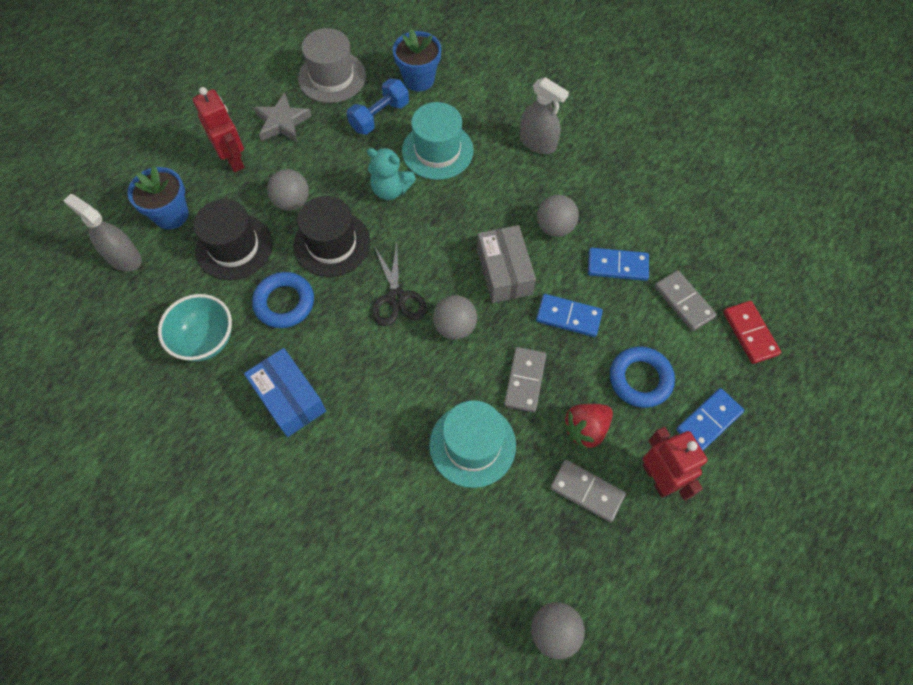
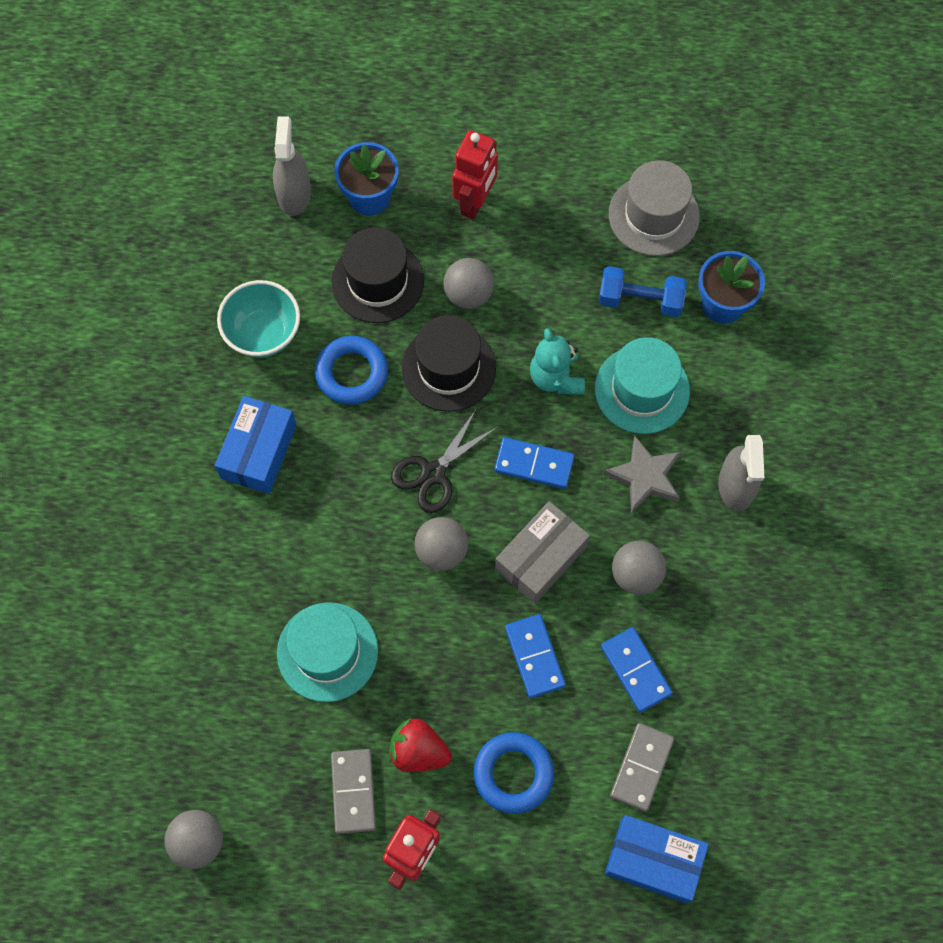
camera: 55 degrees right, 5 degrees up
grey star [253,93,312,142] -> grey star moved to [604,436,680,514]
grey domino [504,347,546,413] -> none
blue domino [676,388,744,451] -> blue domino moved to [494,437,575,489]
red domino [723,301,781,364] -> blue box [605,815,709,903]

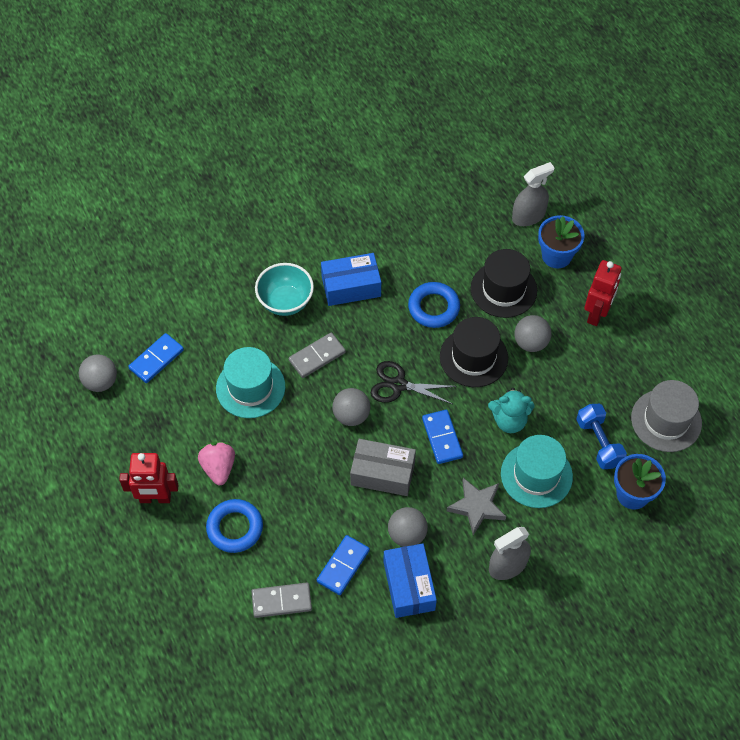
camera: 60 degrees right, 10 degrees down
turquoise bowl [217,280,300,358] -> turquoise bowl moved to [255,263,314,316]
grey domino [331,749,376,834] -> grey domino moved to [289,332,346,378]
red strawberry [389,718,452,772] -> pink strawberry [198,442,235,485]
red robot [452,130,498,220] -> red robot turned 60 degrees counterclockwise [584,260,622,326]
blue domino [505,614,566,698] -> blue domino moved to [128,333,184,383]
turquoise teddy bear [530,328,585,394] -> turquoise teddy bear turned 135 degrees counterclockwise [488,388,535,433]
blue box [605,815,709,903] -> blue box moved to [383,543,437,618]

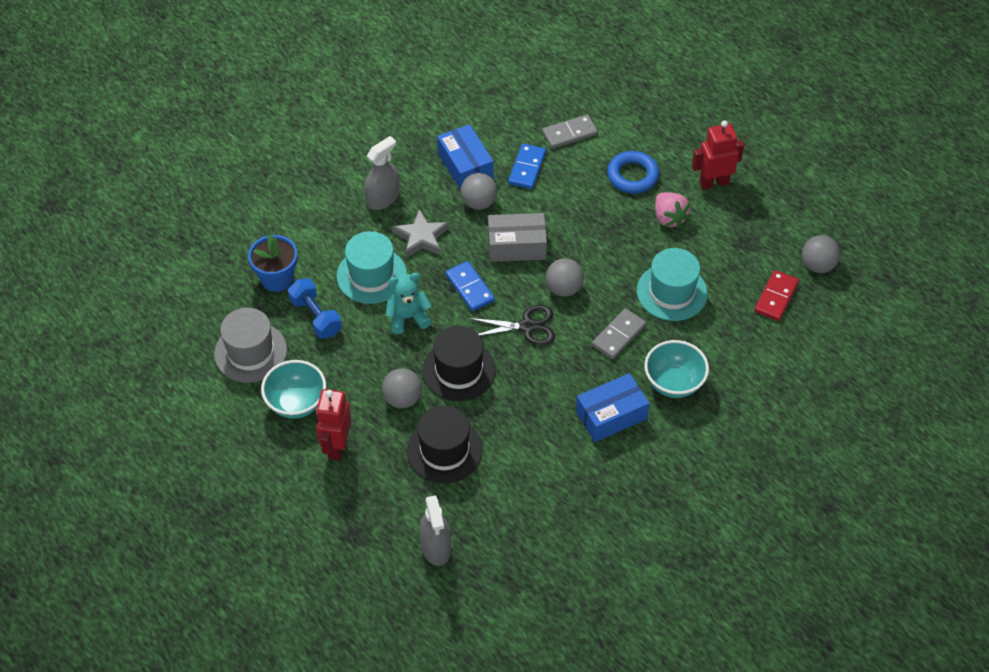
camera: 165 degrees right, 5 degrees down
blue domino [128,333,184,383] -> red domino [754,270,799,321]
blue ring [408,282,460,328] -> none
grey spray bottle [512,162,555,226] -> grey spray bottle turned 60 degrees counterclockwise [419,495,451,566]
blue flower pot [538,215,585,268] -> none
none -> turquoise bowl [261,360,326,419]

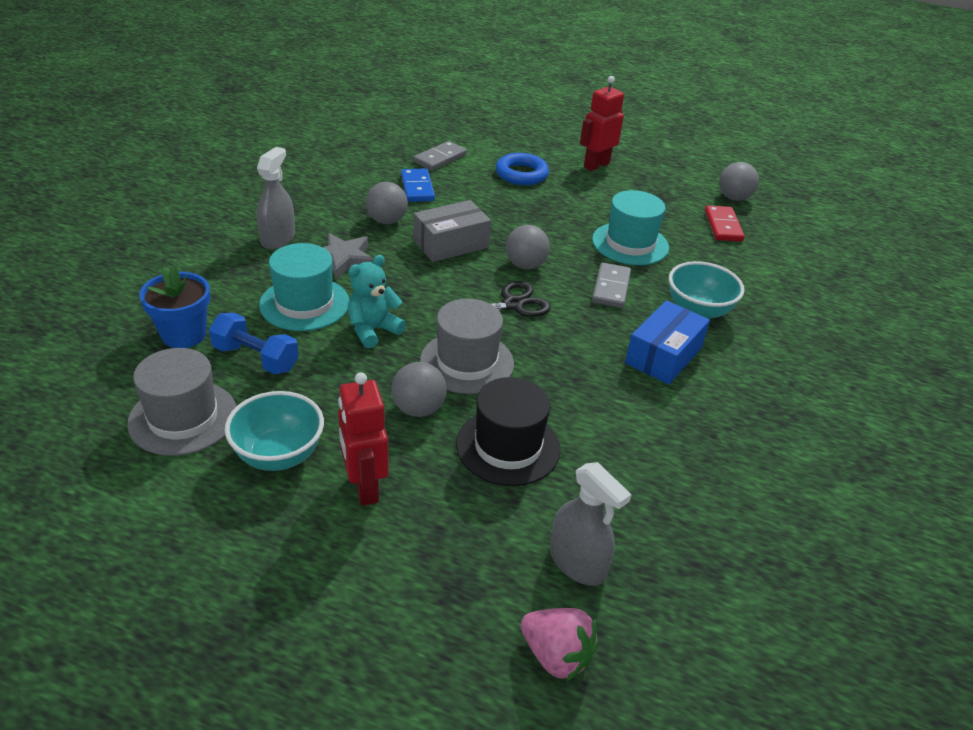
camera: 30 degrees left, 15 degrees down
black hat [422,326,496,401] -> grey hat [420,299,514,394]
blue box [437,124,493,190] -> none
blue domino [445,261,495,311] -> none
pink strawberry [655,192,690,228] -> pink strawberry moved to [521,608,598,682]

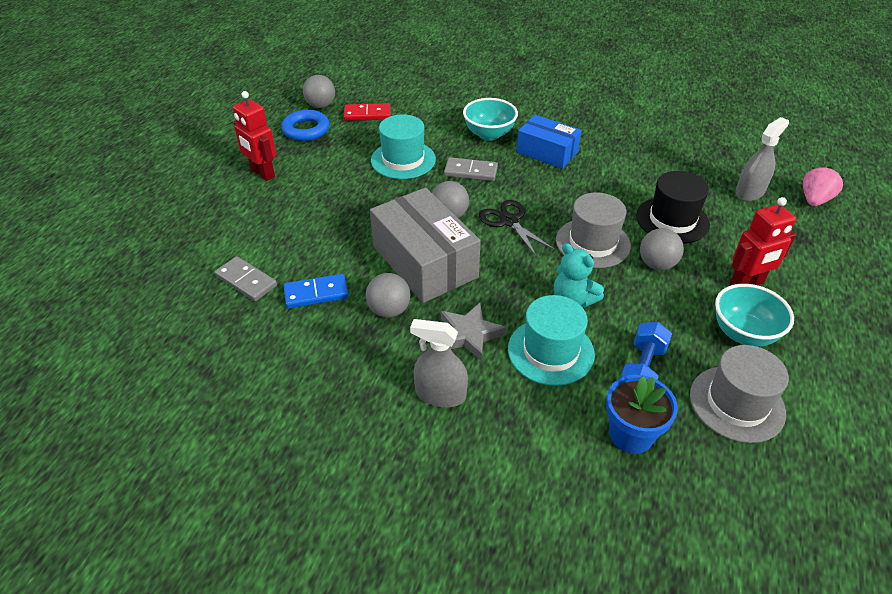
camera: 90 degrees left, 5 degrees up
grey box [413,200,491,262] -> grey box [370,188,481,303], size x1.58
blue ring [496,153,549,185] -> blue ring moved to [281,110,330,141]

